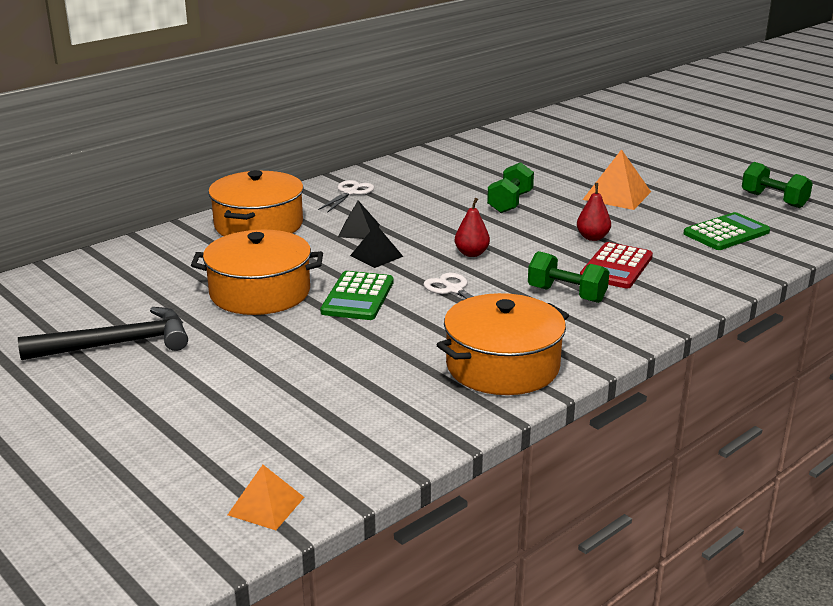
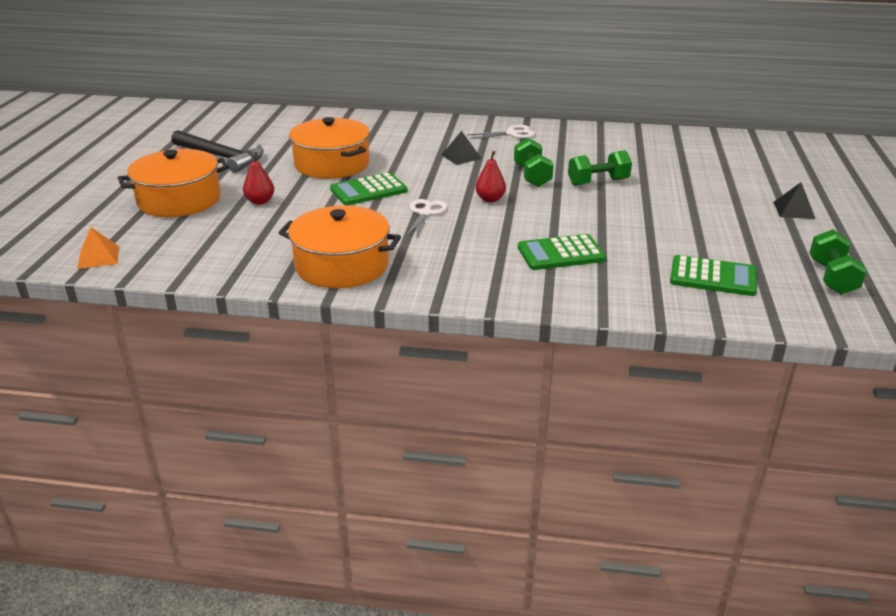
camera: 50 degrees right, 5 degrees up
orange pot [208,170,304,236] -> orange pot moved to [118,149,229,217]
black pyramid [350,225,403,268] -> black pyramid moved to [773,182,815,219]
green dumbbell [528,251,609,303] -> green dumbbell moved to [514,138,554,187]
red pear [577,183,611,241] -> red pear moved to [243,152,275,205]
red calculator [580,242,653,289] -> green calculator [518,234,606,270]
orange pyramid [583,149,651,210] -> none

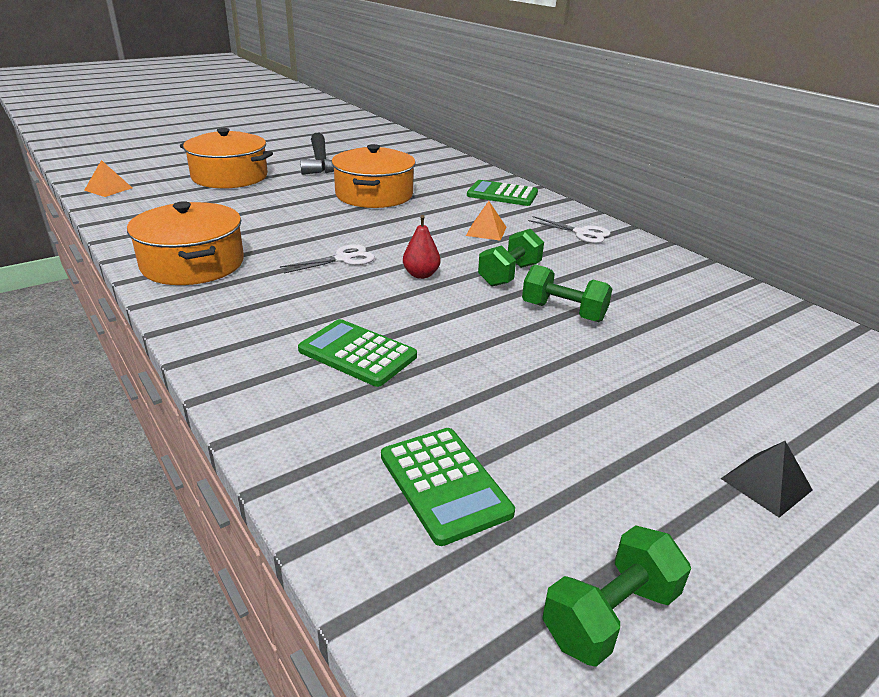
camera: 45 degrees right, 0 degrees up
red pear [243,152,275,205] -> none
green calculator [330,172,407,205] -> green calculator moved to [467,180,538,206]
black pyramid [441,131,482,165] -> orange pyramid [466,201,507,241]

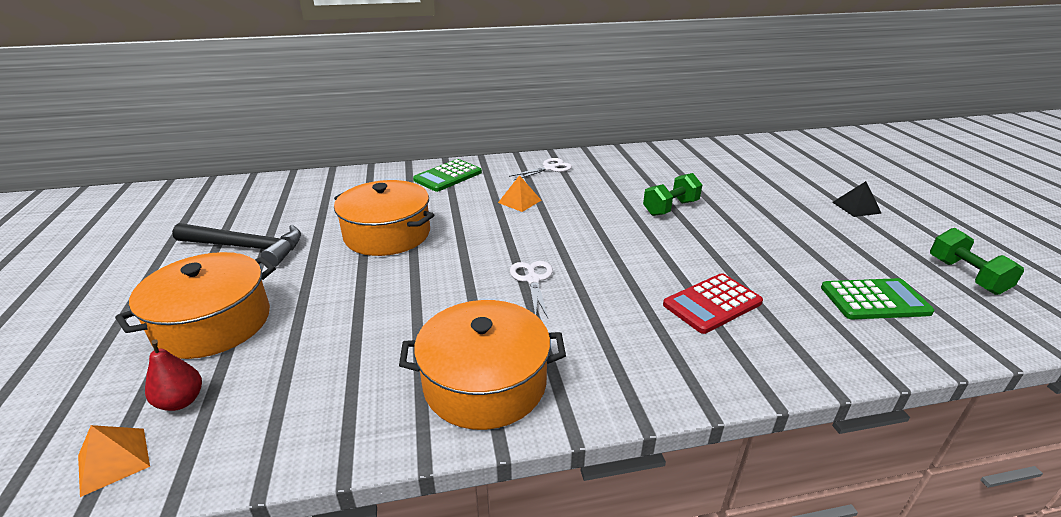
camera: 65 degrees left, 0 degrees up
green calculator [298,319,417,387] -> red calculator [663,273,763,334]
red pear [403,215,440,279] -> red pear moved to [145,339,202,411]
green dumbbell [478,229,544,286] -> none

